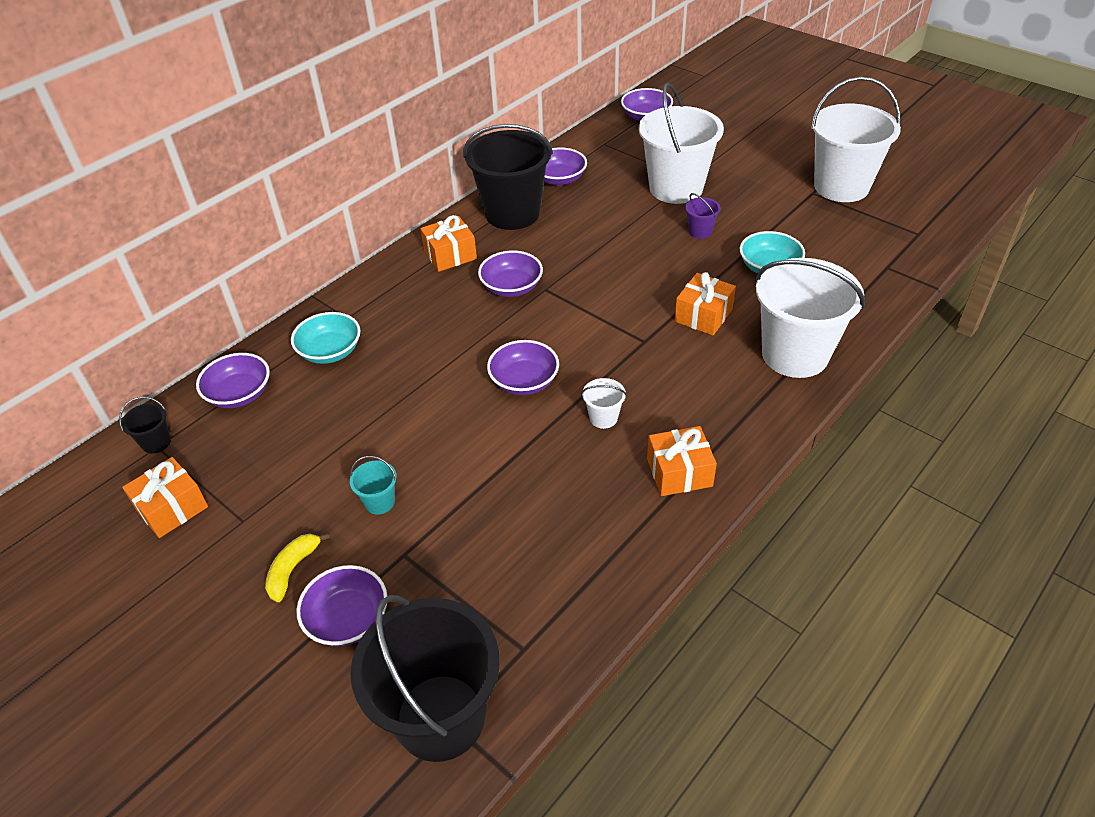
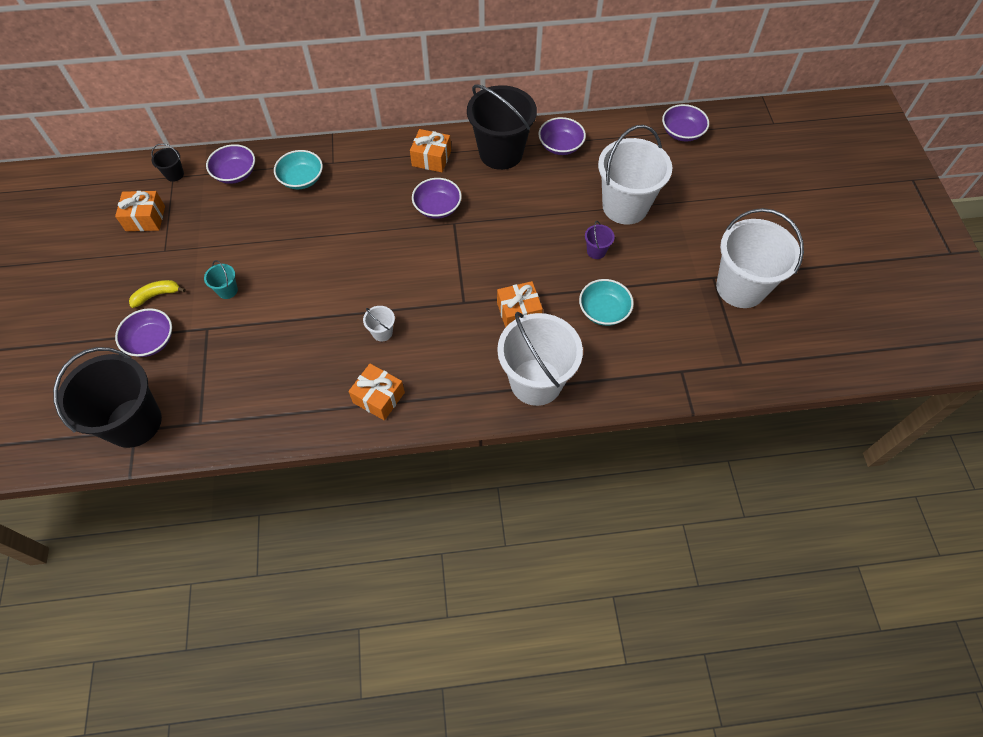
camera: 40 degrees right, 15 degrees up
purple bowl [487,340,559,395] -> none

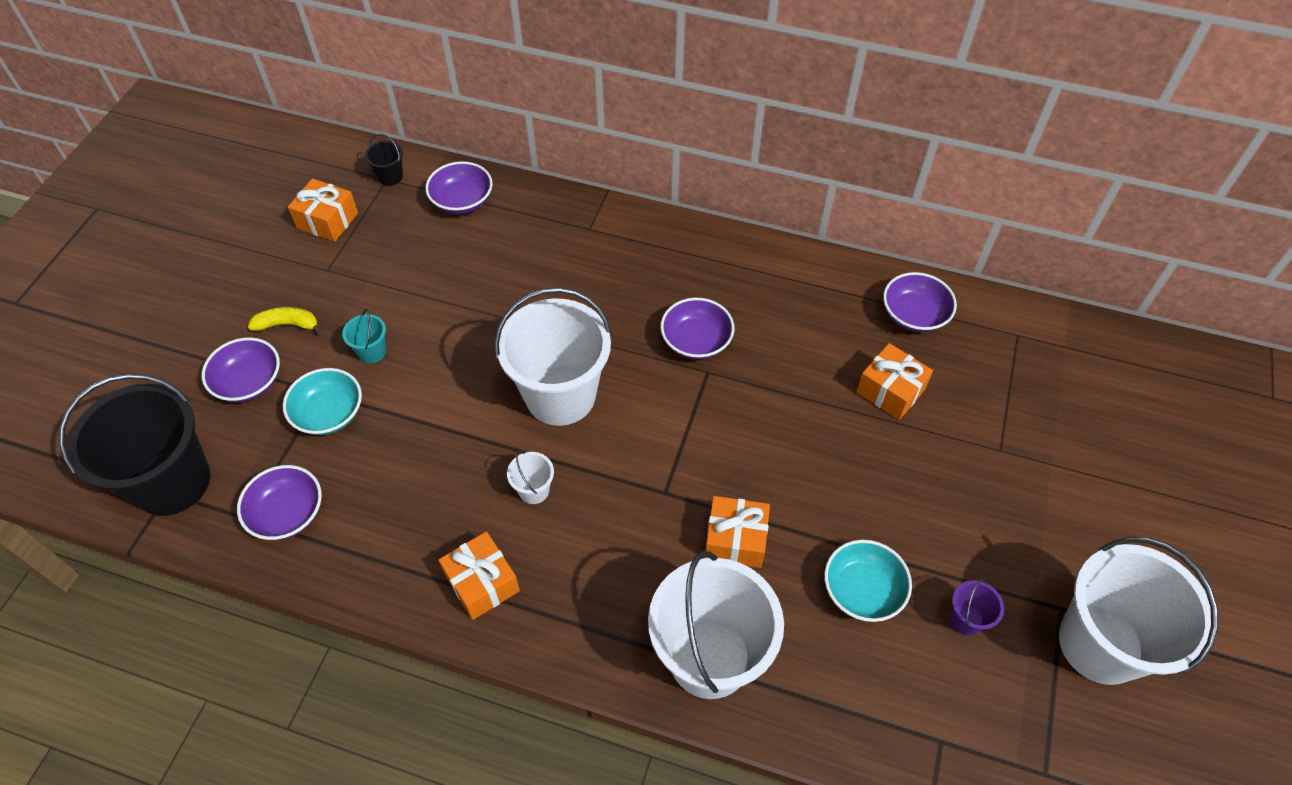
camera: 25 degrees right, 5 degrees down
turquoise bowl [274,150,323,189] -> turquoise bowl moved to [283,368,362,435]
orange gift [410,129,451,172] -> orange gift moved to [856,343,933,420]
black bucket [467,84,537,170] -> none
purple bucket [585,221,615,259] -> purple bucket moved to [950,578,1004,635]
white bucket [598,125,672,224] -> white bucket moved to [494,287,612,426]
purple bowl [662,104,709,142] -> purple bowl moved to [237,465,322,540]

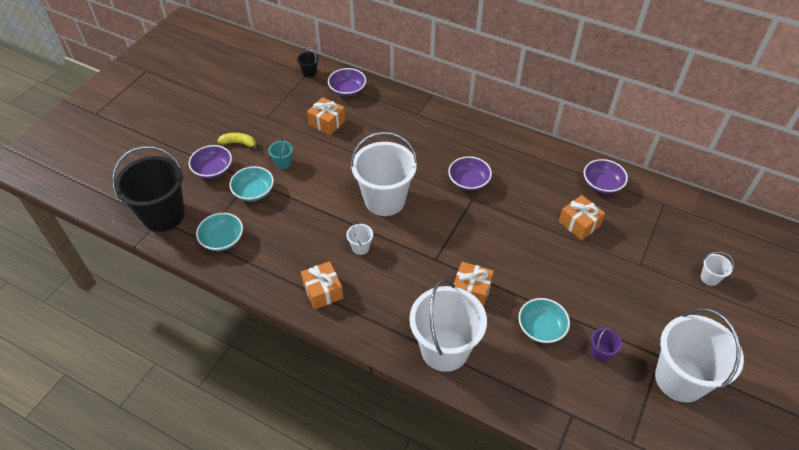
camera: 10 degrees right, 5 degrees down
purple bowl [237,465,322,540] -> turquoise bowl [196,213,243,251]
orange gift [288,179,358,242] -> orange gift moved to [307,97,345,135]
none -> white bucket [701,252,734,286]

